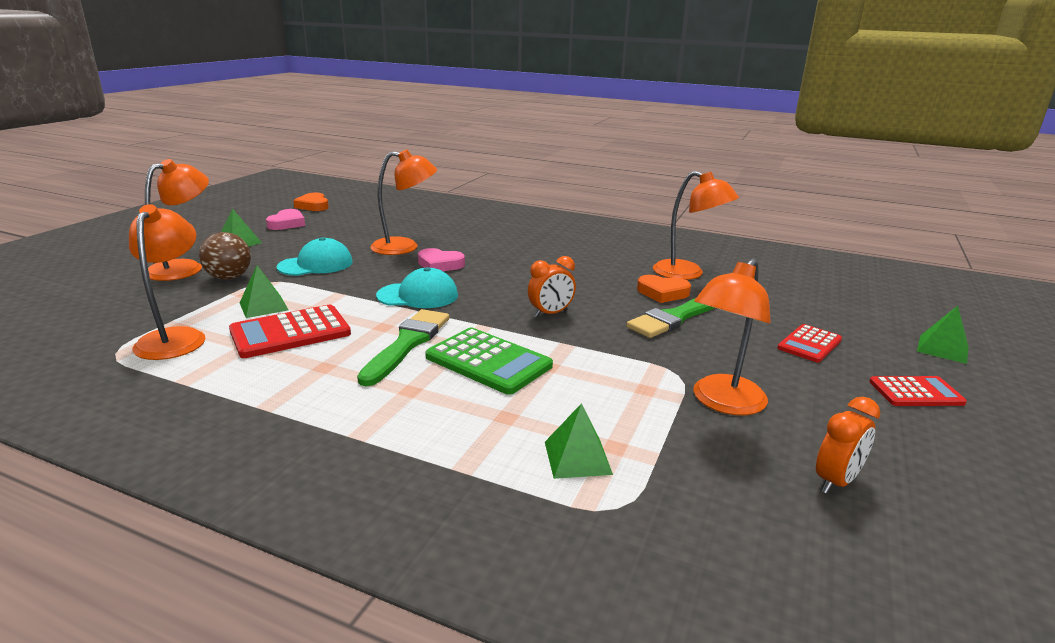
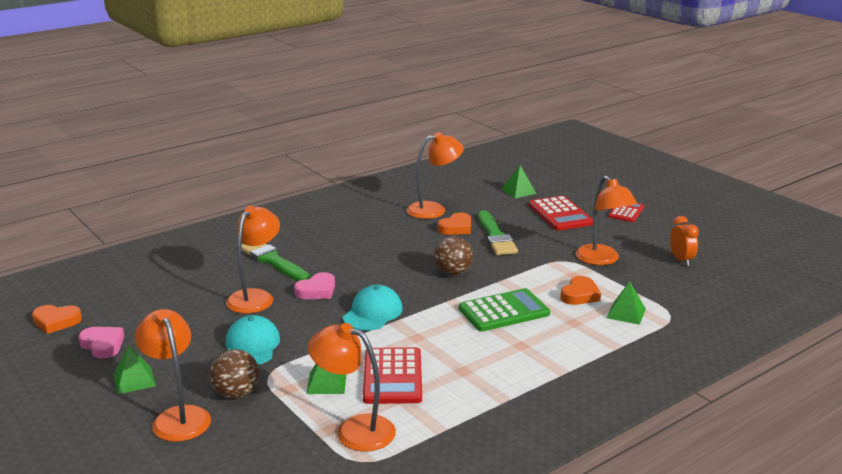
camera: 60 degrees left, 0 degrees up
green brush [357,309,449,386] -> green brush moved to [241,244,310,281]
orange clock [528,256,576,317] -> brown ball [434,236,473,276]
red calculator [777,324,842,363] -> red calculator [529,196,593,231], size x1.59
green pyramid [917,306,968,364] -> green pyramid moved to [501,165,537,198]
none -> orange heart [561,276,601,305]

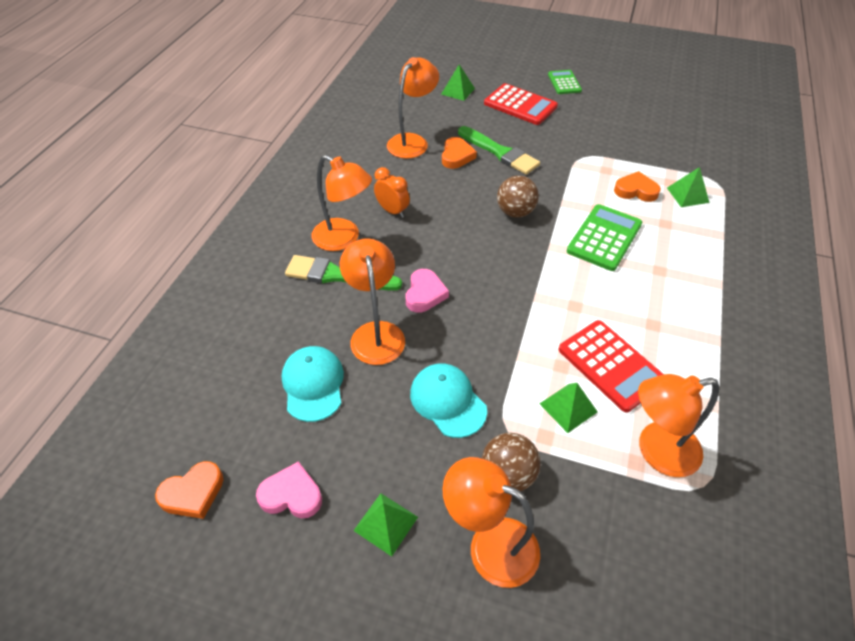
camera: 35 degrees left, 25 degrees up
turquoise cap [343,285,403,331] -> turquoise cap moved to [282,346,344,422]
orange heart [561,276,601,305] -> orange heart turned 75 degrees counterclockwise [614,171,661,202]
orange lamp [575,176,637,265] -> orange lamp moved to [311,155,372,251]
red calculator [608,203,644,222] -> green calculator [548,70,582,94]
orange clock [670,216,699,266] -> orange clock moved to [374,167,410,218]

